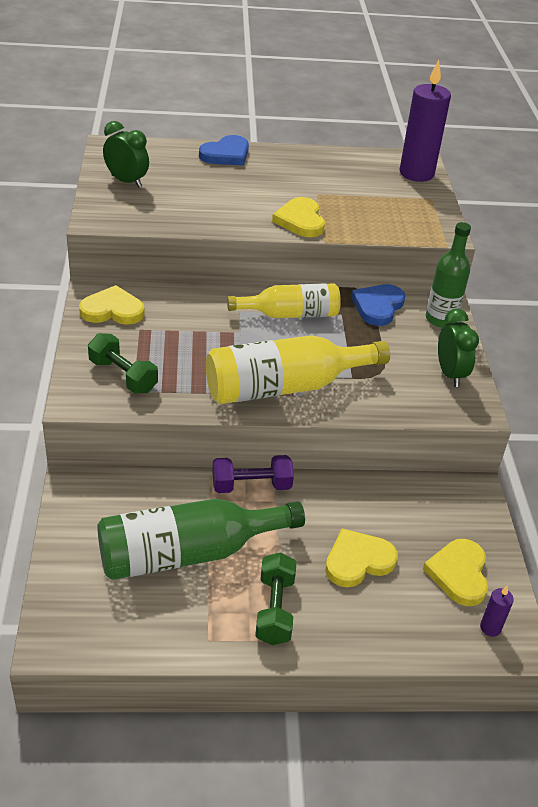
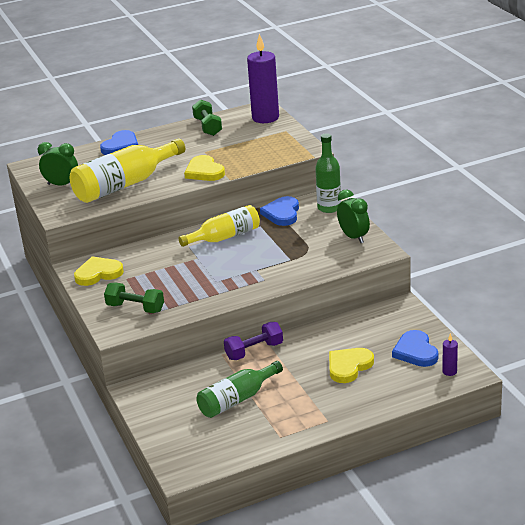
camera: 15 degrees left, 10 degrees down
green bottle [97,499,305,580] -> green bottle [196,361,283,418], size x0.66
yellow bottle [206,335,390,404] -> yellow bottle moved to [70,138,185,203]
green dumbbell [255,552,297,645] -> green dumbbell moved to [192,99,222,136]
yellow heart [423,539,488,606] -> blue heart [392,330,438,367]

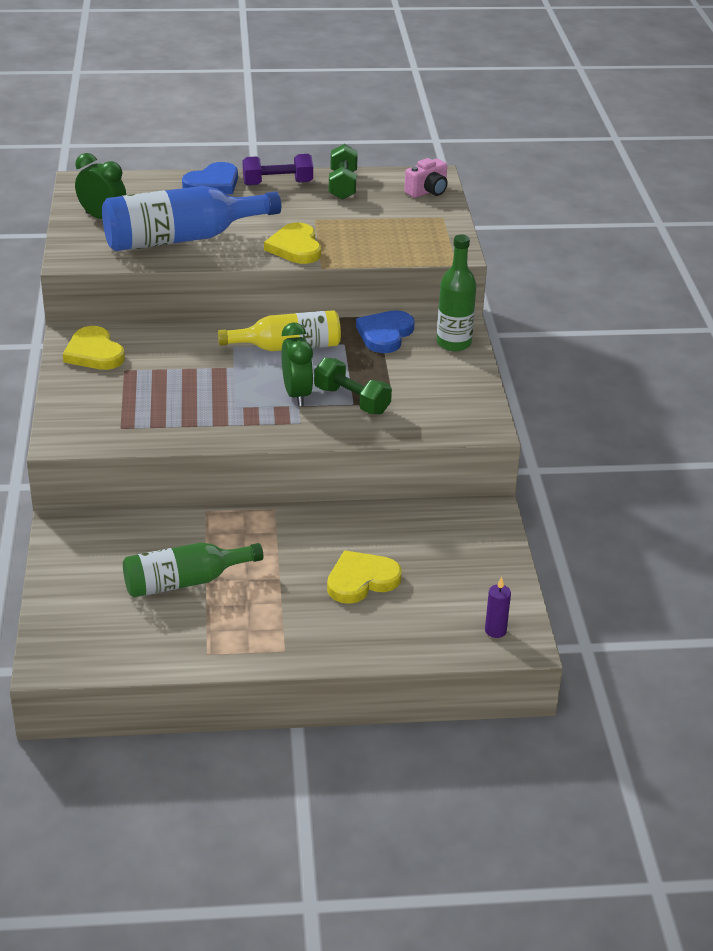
camera: 15 degrees right, 5 degrees up
yellow bottle [70,138,185,203] -> blue bottle [102,186,281,251]
yellow heart [74,257,124,286] -> yellow heart turned 120 degrees counterclockwise [63,326,125,370]
green dumbbell [104,282,164,313] -> green dumbbell moved to [314,357,392,415]
purple dumbbell [224,322,283,360] -> purple dumbbell moved to [243,154,313,186]
purple candle [247,34,279,123] -> pink camera [404,158,448,198]
green clock [337,189,370,243] -> green clock moved to [281,322,314,406]
blue heart [392,330,438,367] -> none

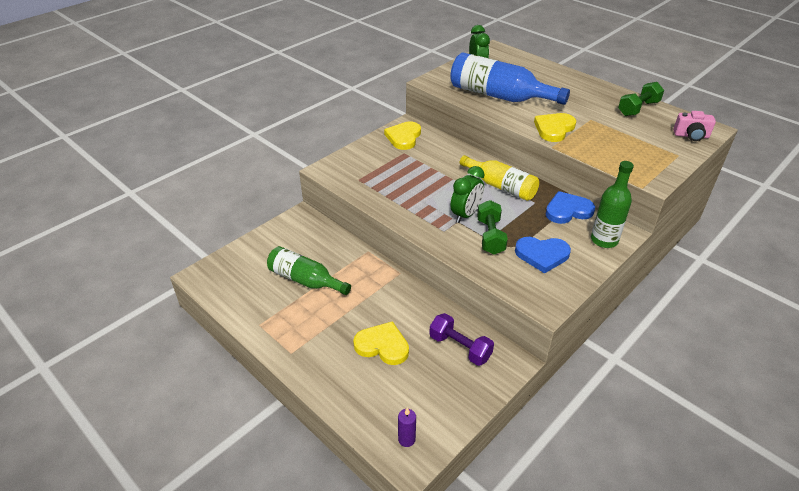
camera: 50 degrees right, 5 degrees up
blue heart [182,162,238,194] -> blue heart moved to [515,237,571,273]
purple dumbbell [243,154,313,186] -> purple dumbbell moved to [429,313,494,366]

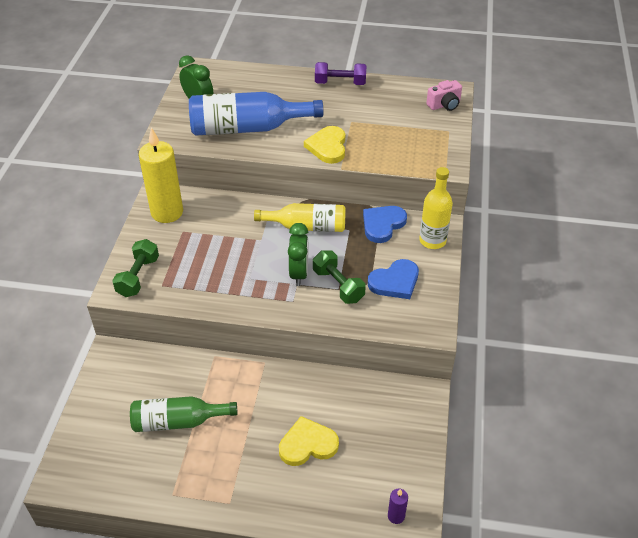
camera: 35 degrees left, 5 degrees up
yellow heart [384,121,421,150] -> yellow candle [139,127,183,223]
purple dumbbell [429,313,494,366] -> purple dumbbell moved to [315,62,367,85]
green bottle [591,161,634,248] -> yellow bottle [419,167,453,249]
green dumbbell [618,82,664,116] -> green dumbbell moved to [112,239,159,297]

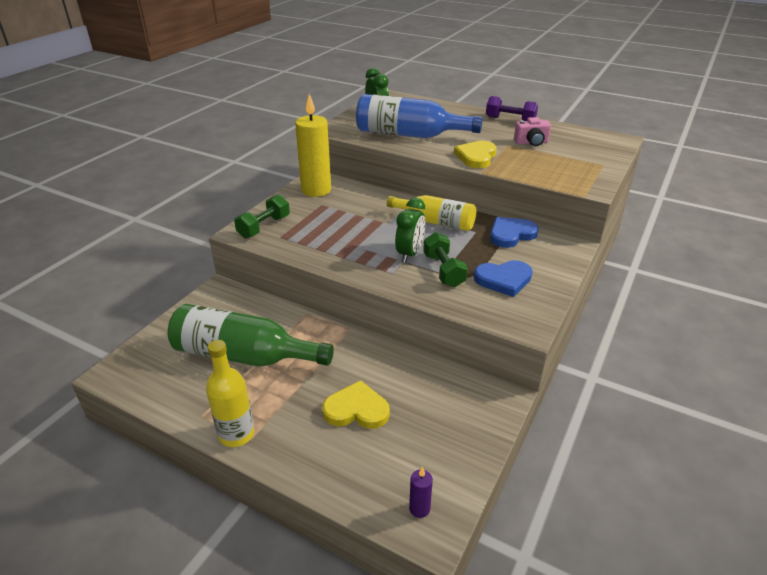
camera: 20 degrees right, 10 degrees down
green bottle [130,396,238,432] -> green bottle [168,304,334,367], size x1.52
yellow bottle [419,167,453,249] -> yellow bottle moved to [206,340,255,447]
pink camera [426,80,462,111] -> pink camera moved to [514,117,551,146]

